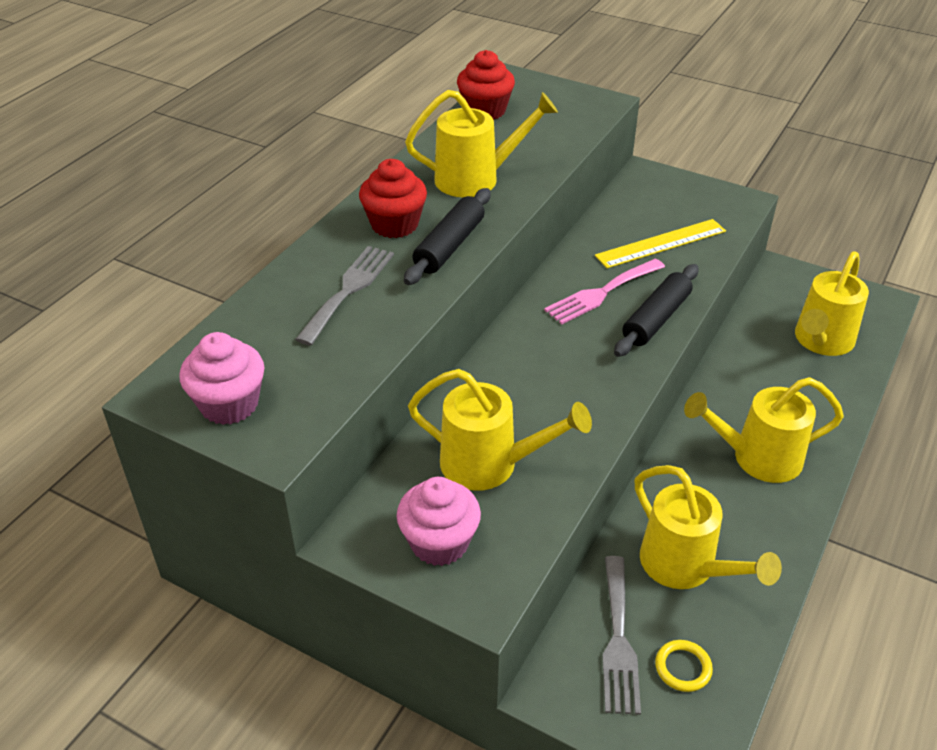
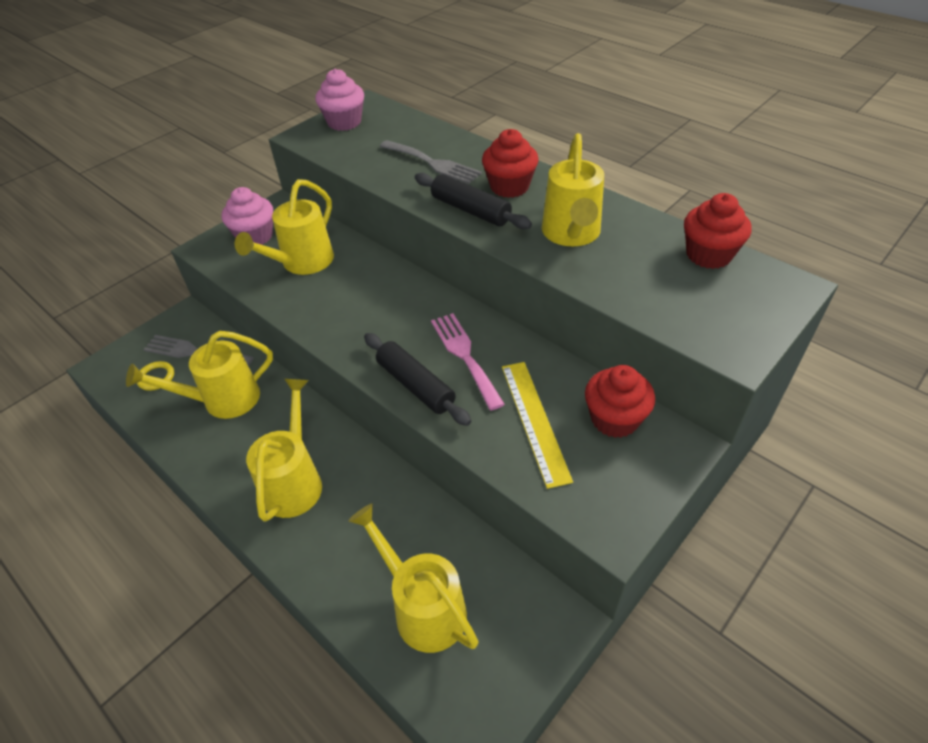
camera: 105 degrees right, 5 degrees up
none -> red cupcake [585,365,655,438]

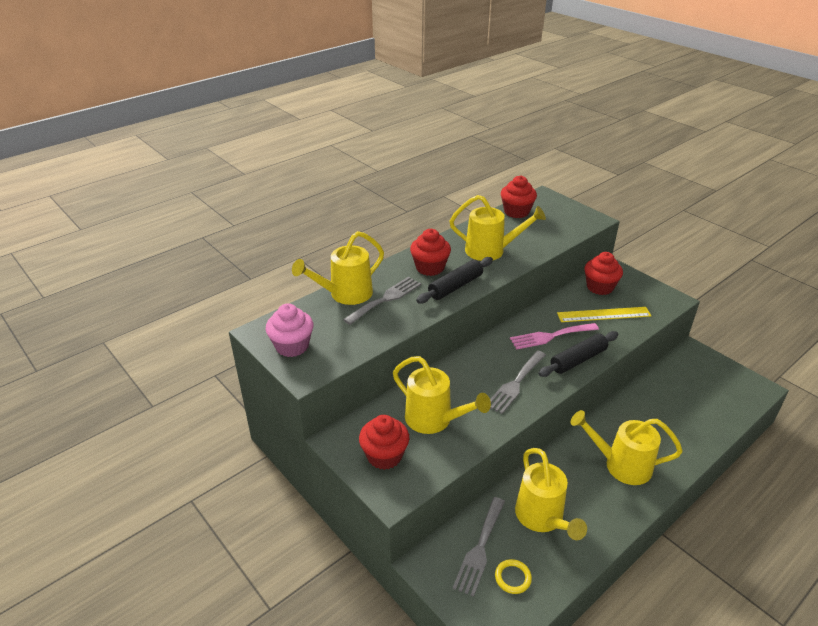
camera: 85 degrees left, 10 degrees down
pink cupcake [221,187,273,245] -> red cupcake [359,415,409,470]
yellow watering can [349,504,479,653] -> yellow watering can moved to [292,231,384,305]
none -> grey fork [490,351,546,414]

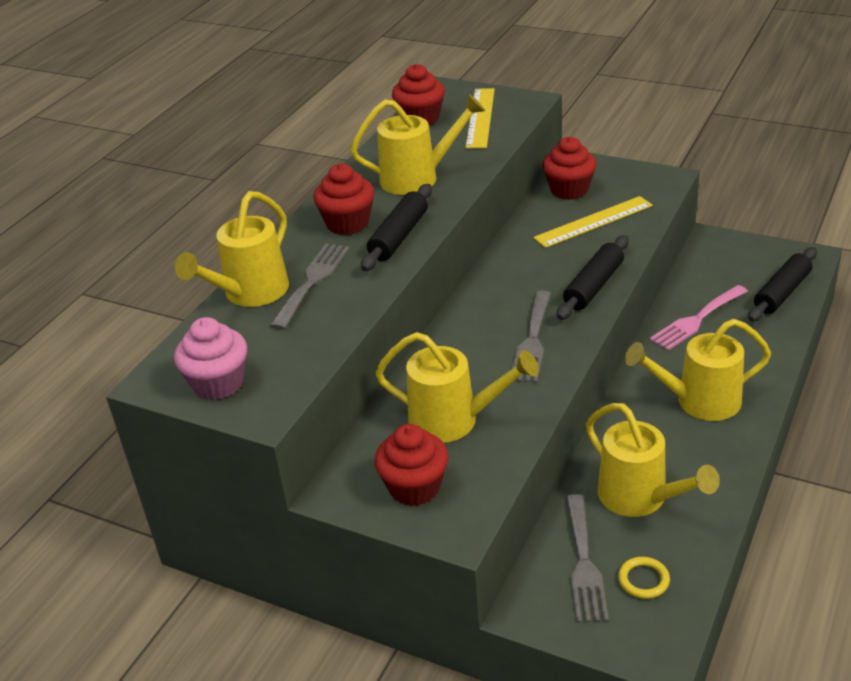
camera: 20 degrees left, 0 degrees up
pink fork [510,323,599,349] -> pink fork moved to [649,285,748,350]
none -> yellow ruler [465,88,495,148]
none -> black rolling pin [748,247,817,322]

